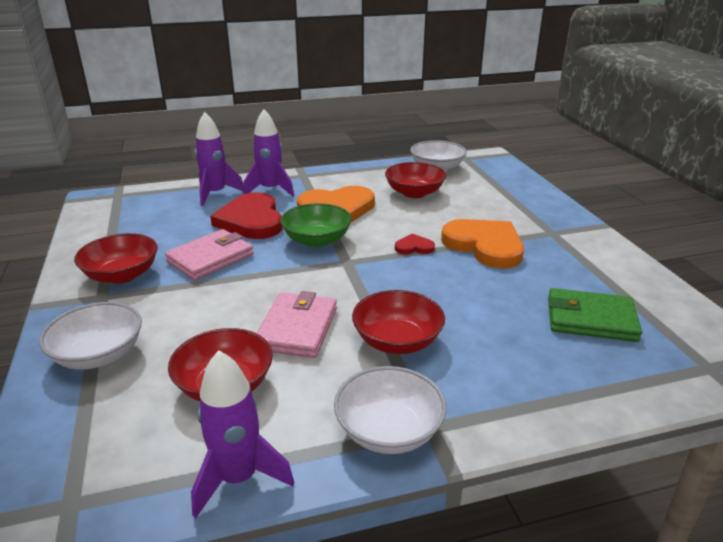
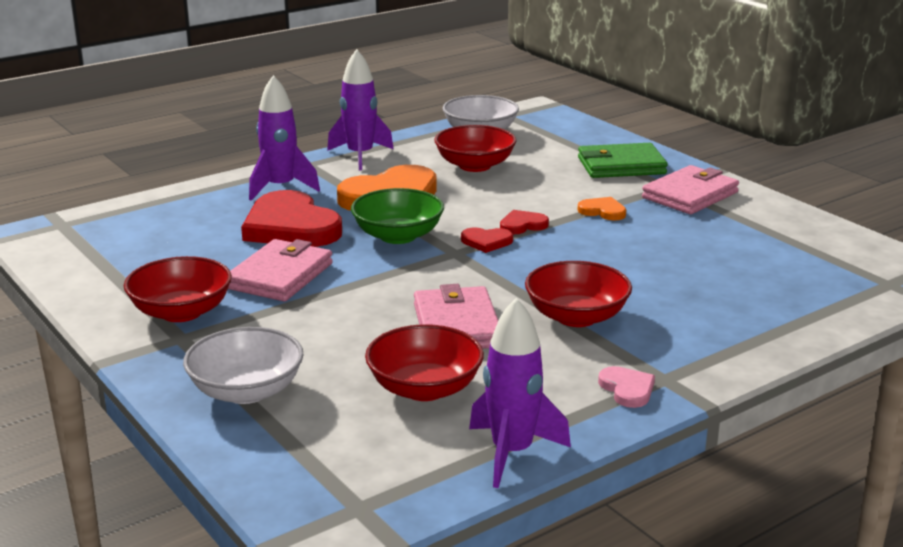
camera: 20 degrees left, 5 degrees down
purple rocket [195,112,244,206] -> purple rocket moved to [327,49,394,170]
white bowl [334,366,447,454] -> pink heart [598,366,655,408]
orange heart [441,219,524,269] -> orange heart [578,197,626,221], size x0.45
green wallet [548,288,642,342] -> green wallet moved to [578,143,668,178]
none -> red heart [461,227,513,253]
none -> pink wallet [642,165,739,214]

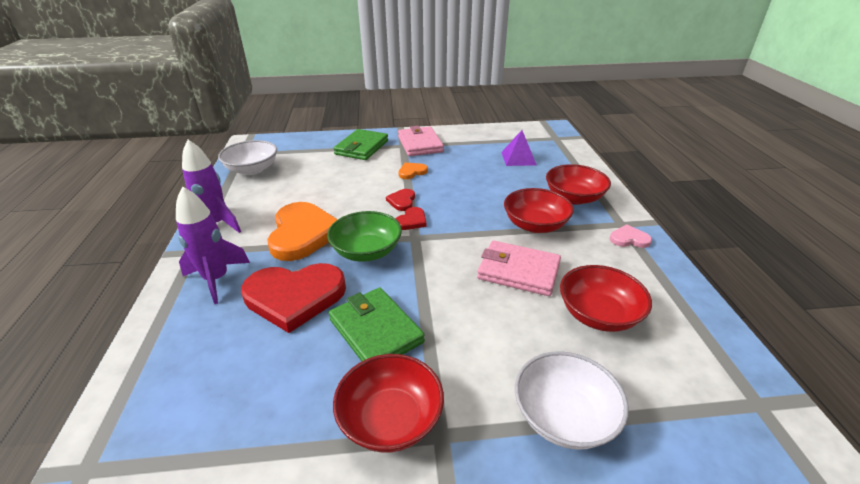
camera: 60 degrees left, 10 degrees up
pink wallet [228,239,333,301] -> green wallet [329,287,425,361]
red bowl [435,125,516,172] -> red bowl moved to [546,164,611,205]
purple rocket [469,298,571,488] -> none
none -> purple pyramid [501,130,537,166]

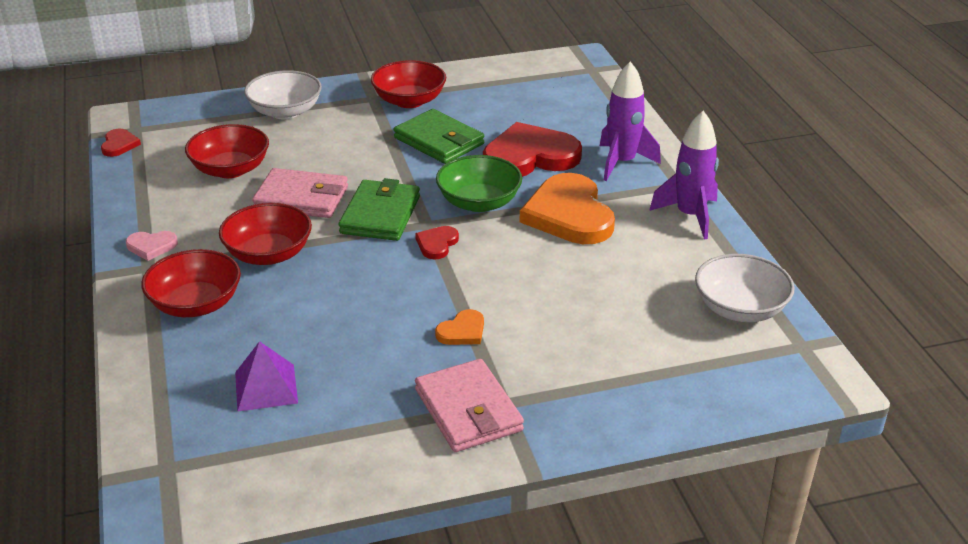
camera: 170 degrees right, 0 degrees up
green wallet [334,129,388,160] -> green wallet moved to [339,178,420,241]
red heart [386,189,415,211] -> red heart moved to [101,129,141,157]

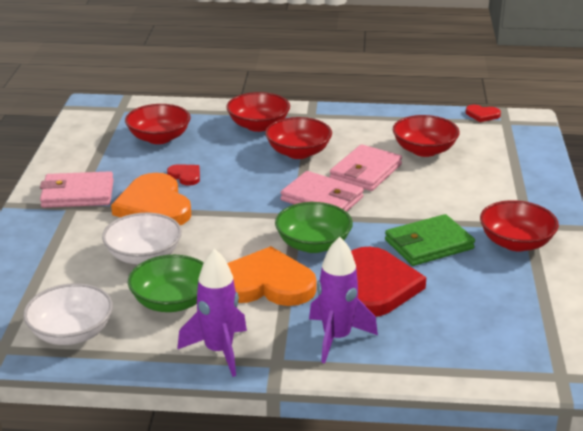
camera: 110 degrees right, 5 degrees down
pink heart [126,231,178,261] -> none
purple pyramid [235,341,298,412] -> red bowl [125,104,191,144]
white bowl [244,70,322,119] -> white bowl moved to [102,213,182,265]
green wallet [339,178,420,241] -> pink wallet [281,171,364,212]
red heart [415,226,459,260] -> red heart moved to [167,164,200,186]
orange heart [435,309,484,345] -> orange heart [111,173,191,225], size x2.22
none -> green bowl [128,255,204,312]

